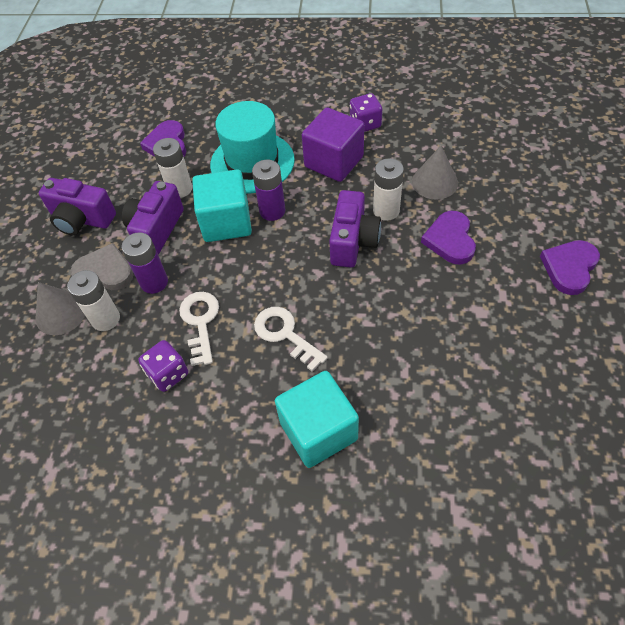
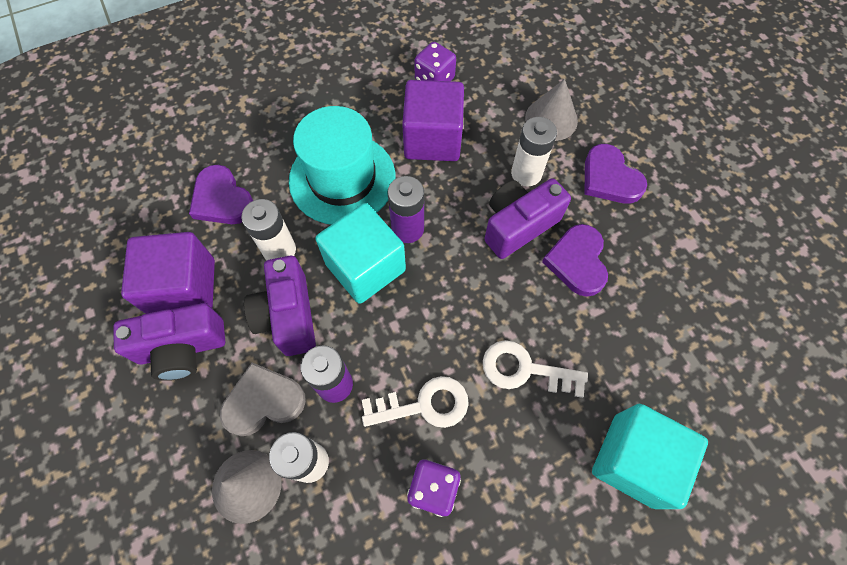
camera: 35 degrees left, 10 degrees up
white key [179,292,219,366] -> white key turned 120 degrees clockwise [362,376,469,428]
purple camera [329,190,381,267] -> purple camera turned 105 degrees counterclockwise [485,178,571,259]
purple heart [540,240,600,295] -> purple heart moved to [542,224,608,297]
none -> purple cube [121,232,215,314]

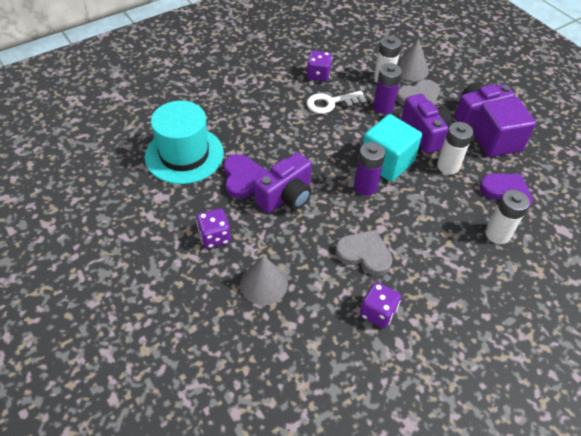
camera: 170 degrees right, 15 degrees down
turquoise hat [289,106,396,225] -> turquoise hat moved to [145,101,224,184]
purple cube [402,80,464,161] -> grey heart [335,230,393,276]
white key [483,340,588,398] -> none
white battery [511,117,557,187] -> white battery moved to [486,190,530,244]
purple heart [584,144,647,204] -> purple dice [196,208,231,248]
turquoise cube [592,404,708,509] -> none

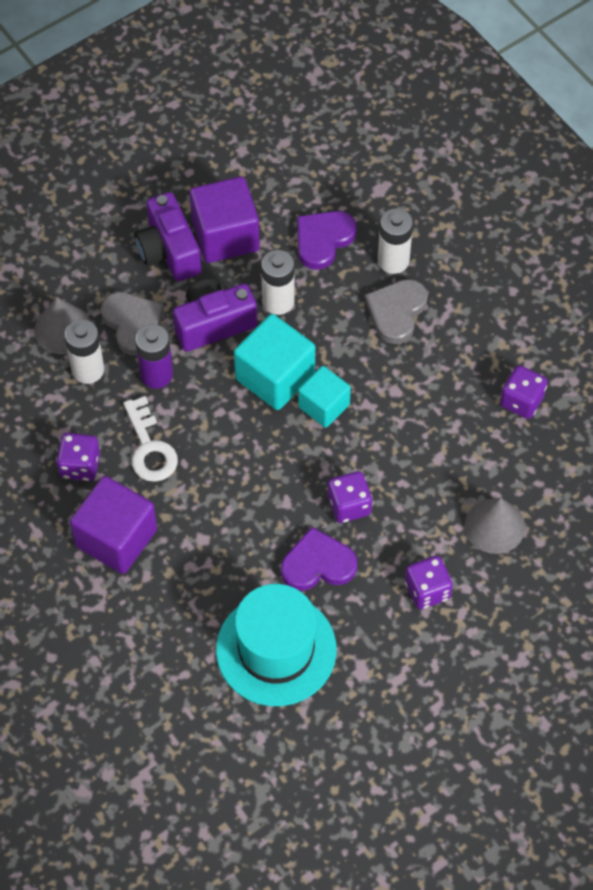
camera: 90 degrees left, 10 degrees up
purple camera [254,152,312,213] -> purple dice [327,471,372,523]
grey heart [335,230,393,276] -> grey heart moved to [365,279,428,344]
purple battery [354,142,385,196] -> turquoise cube [298,366,351,428]
none -> purple cube [70,476,157,574]

